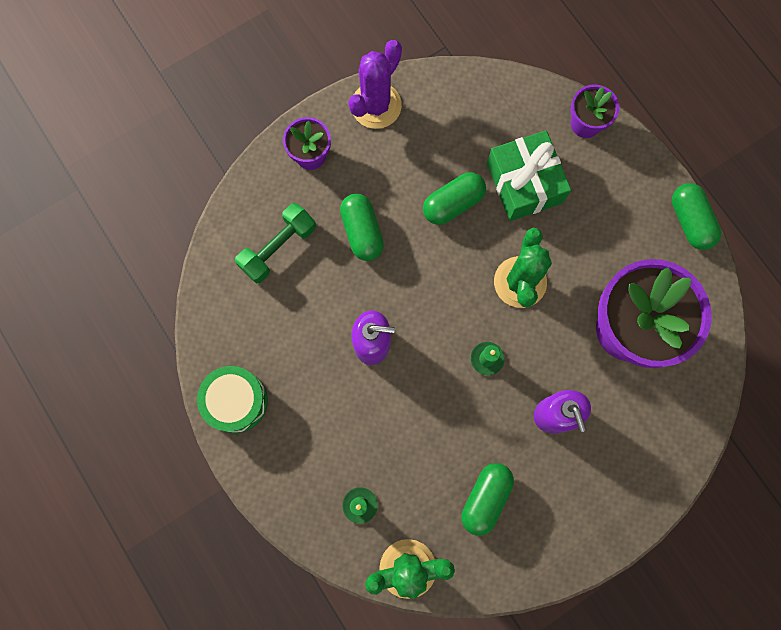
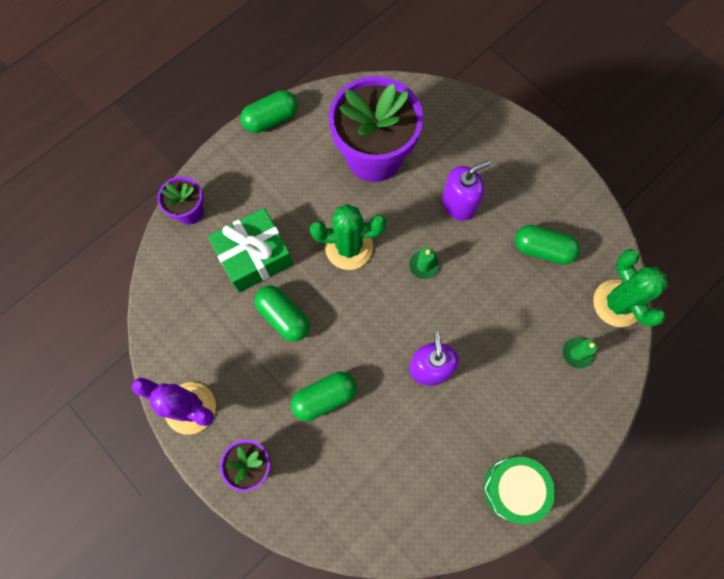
camera: 100 degrees left, 5 degrees down
green dumbbell [235,203,316,284] -> none

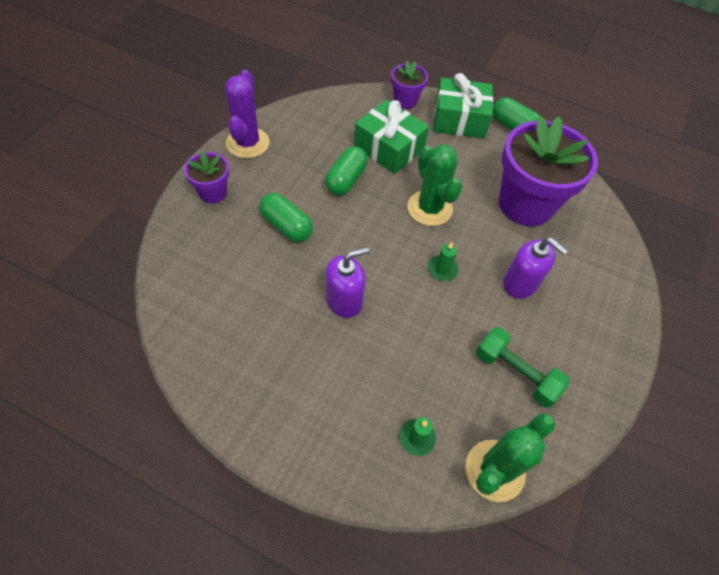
camera: 65 degrees right, 15 degrees down
green drum [484,457,555,525] -> none
green capsule [515,225,580,265] -> green dumbbell [476,327,570,408]
none -> green gift [433,73,493,138]

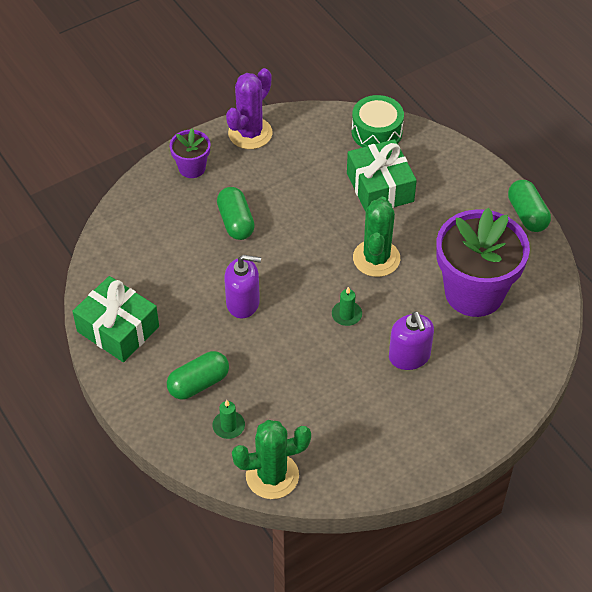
camera: 35 degrees right, 5 degrees down
green capsule [325,146,368,196] -> green capsule moved to [167,351,229,399]
purple flower pot [391,60,428,109] -> none
green gift [433,73,493,138] -> green gift moved to [72,276,159,362]
green dumbbell [476,327,570,408] -> none
none -> green drum [352,95,404,148]

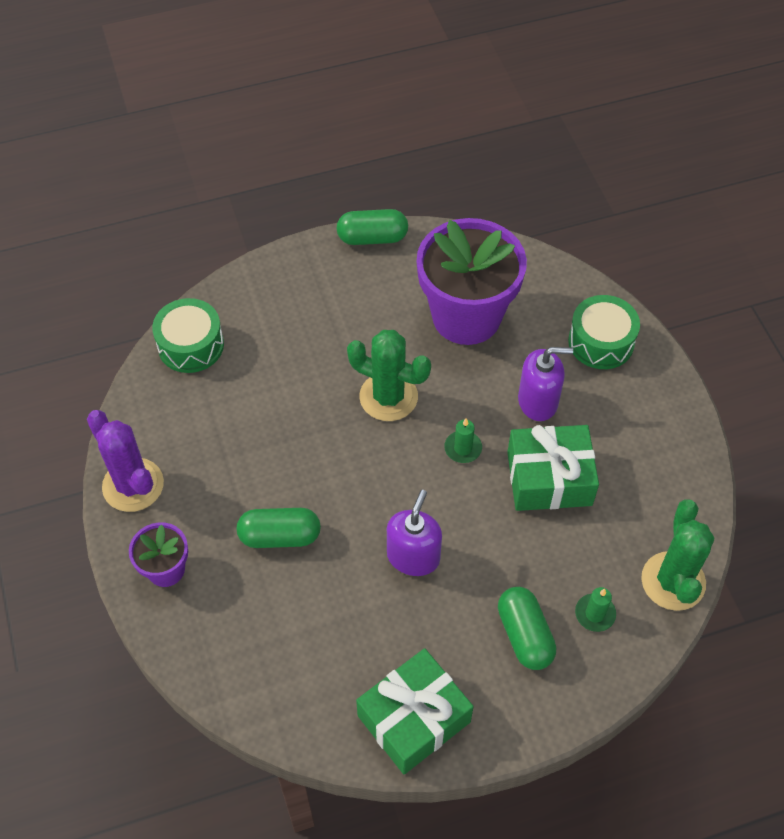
camera: 75 degrees left, 5 degrees up
green gift [347,139,417,212] -> green gift moved to [507,425,599,511]
none -> green drum [568,295,640,369]

